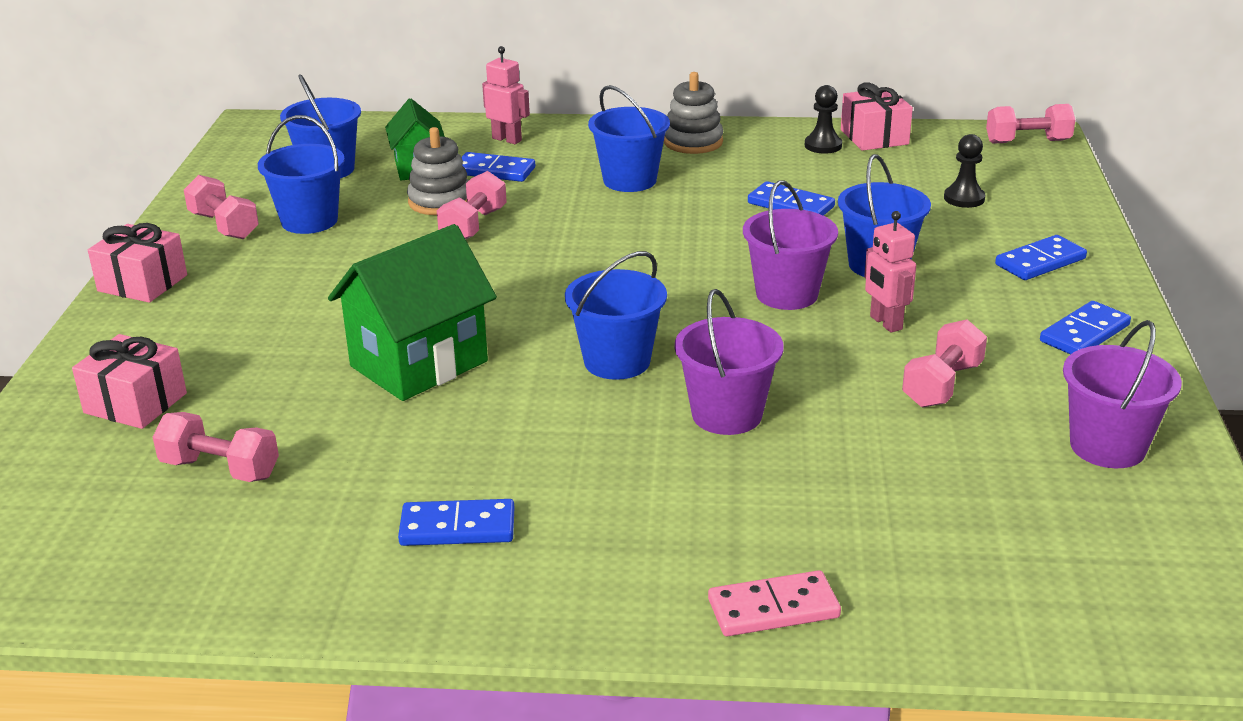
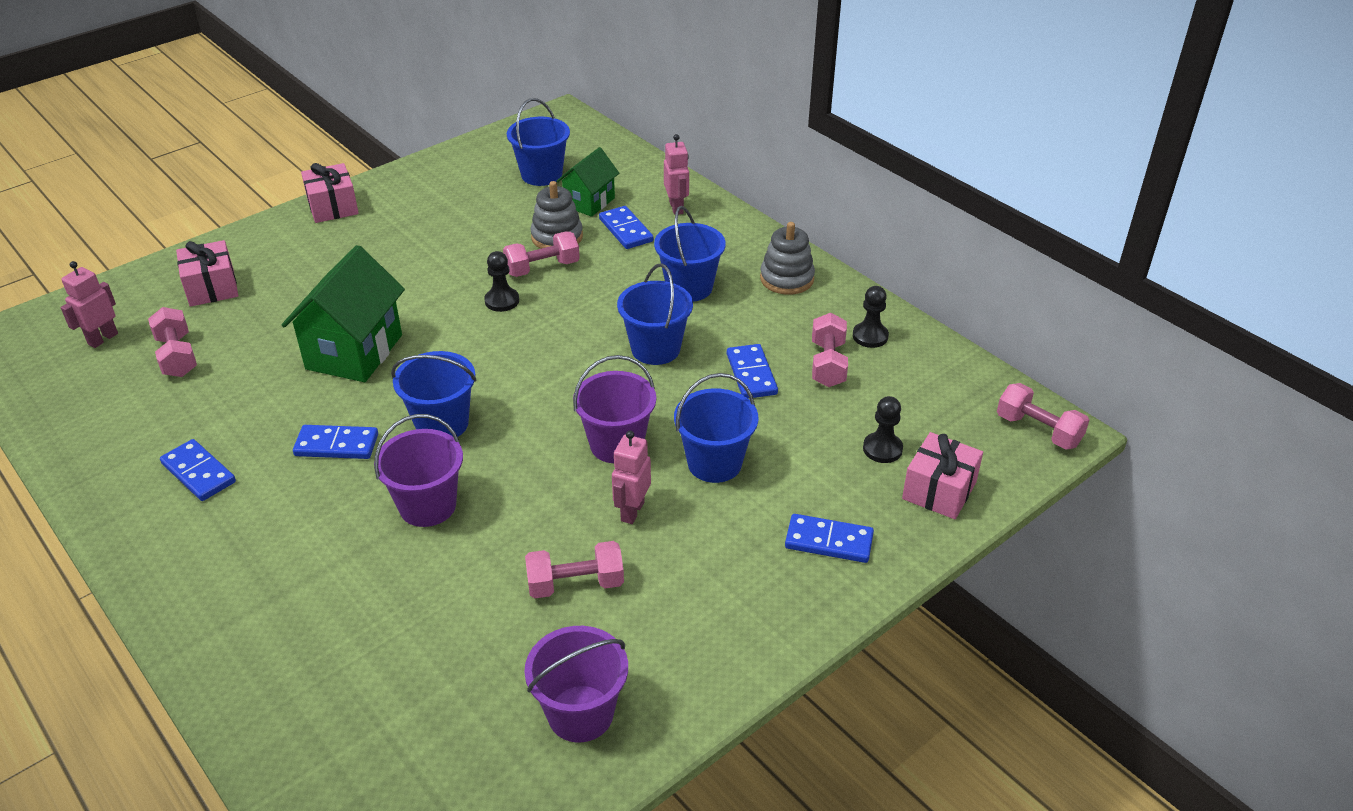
camera: 45 degrees right, 10 degrees up
pink dumbbell [184,175,259,239] -> pink dumbbell moved to [812,313,848,387]
blue bucket [258,115,345,234] -> blue bucket moved to [617,263,693,365]
green house [328,224,497,401] -> green house turned 75 degrees counterclockwise [282,245,405,382]
pink domino [708,570,841,636] -> none
pink gift [841,82,913,151] -> pink gift moved to [902,432,983,519]
blue domino [1040,301,1131,355] -> blue domino moved to [293,425,378,459]
none -> pink robot [61,261,118,348]
none -> black pawn [485,251,519,312]

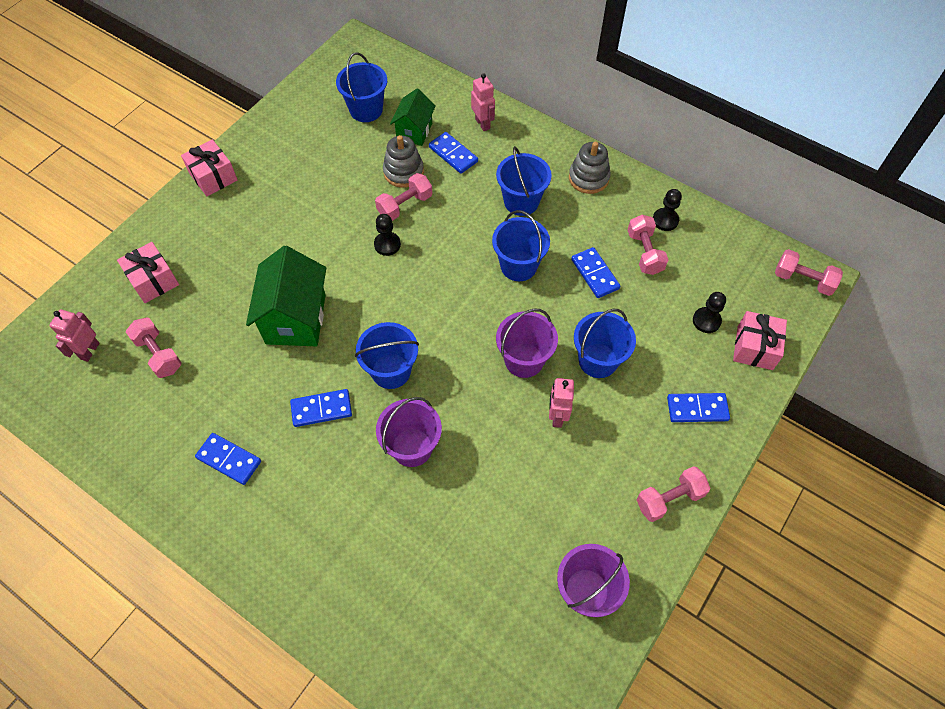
camera: 15 degrees left, 20 degrees up
pink dumbbell [525,541,624,598] -> pink dumbbell moved to [636,466,711,522]

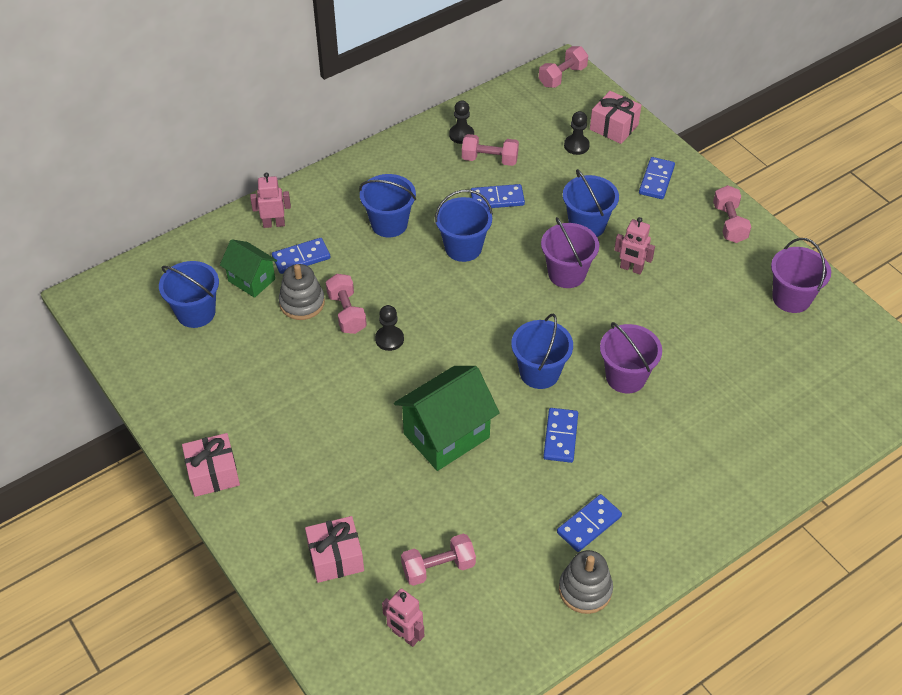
camera: 70 degrees left, 10 degrees down
green house [246,246,326,346] -> green house turned 60 degrees counterclockwise [394,366,500,471]
grey stacking toy [569,142,610,194] -> grey stacking toy moved to [559,550,613,614]

